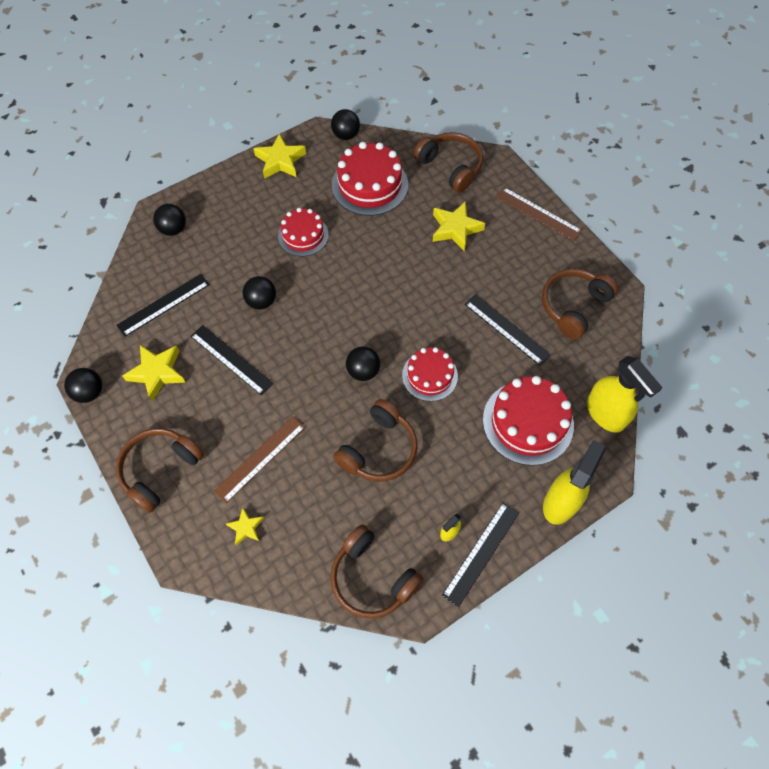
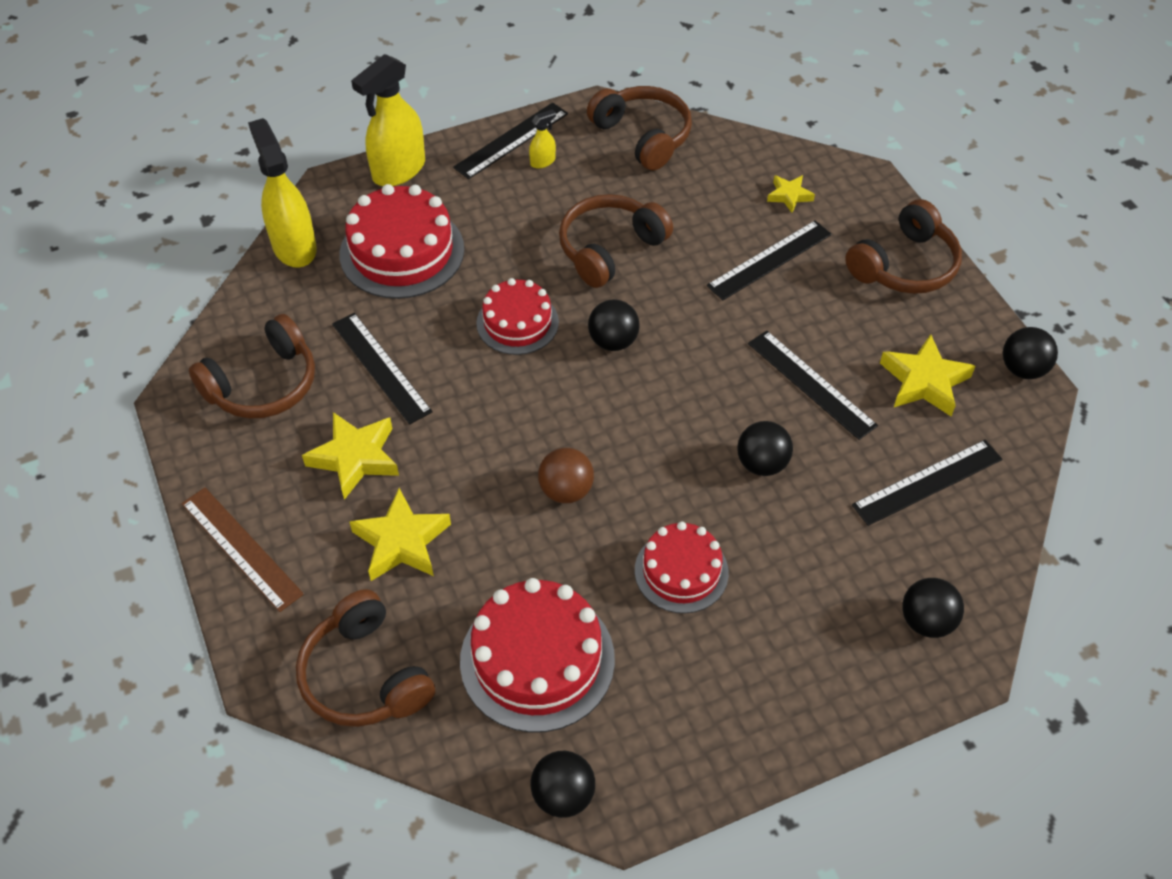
camera: 170 degrees left, 10 degrees down
brown ruler [214,416,305,503] -> black ruler [707,220,832,300]
yellow star [253,133,306,179] -> yellow star moved to [302,412,399,500]
none -> brown ball [538,448,594,503]

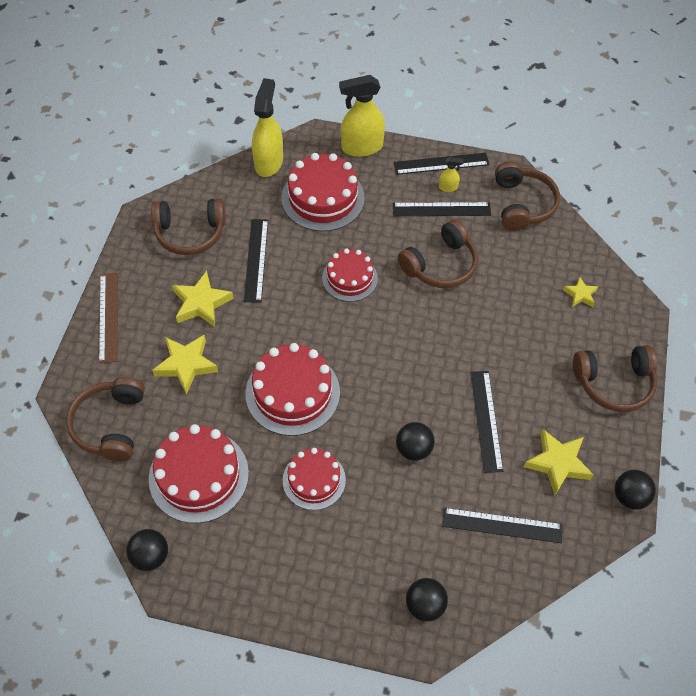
camera: 35 degrees right, 5 degrees up
brown ball [538,448,594,503] -> red cake [246,343,340,436]
brown headphones [559,194,673,288] -> brown headphones turned 150 degrees clockwise [398,219,478,288]
black ball [588,299,640,351] -> none
black ruler [707,220,832,300] -> black ruler moved to [393,202,491,216]

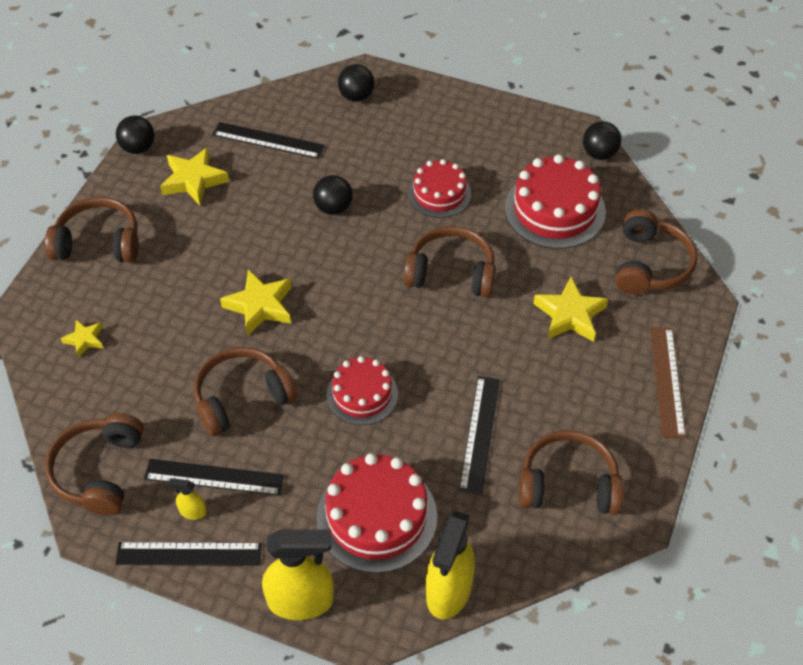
camera: 170 degrees left, 5 degrees down
yellow star [172,271,233,327] -> yellow star moved to [220,269,292,336]
red cake [246,343,340,436] -> brown headphones [404,226,495,297]
black ruler [470,371,503,473] -> none

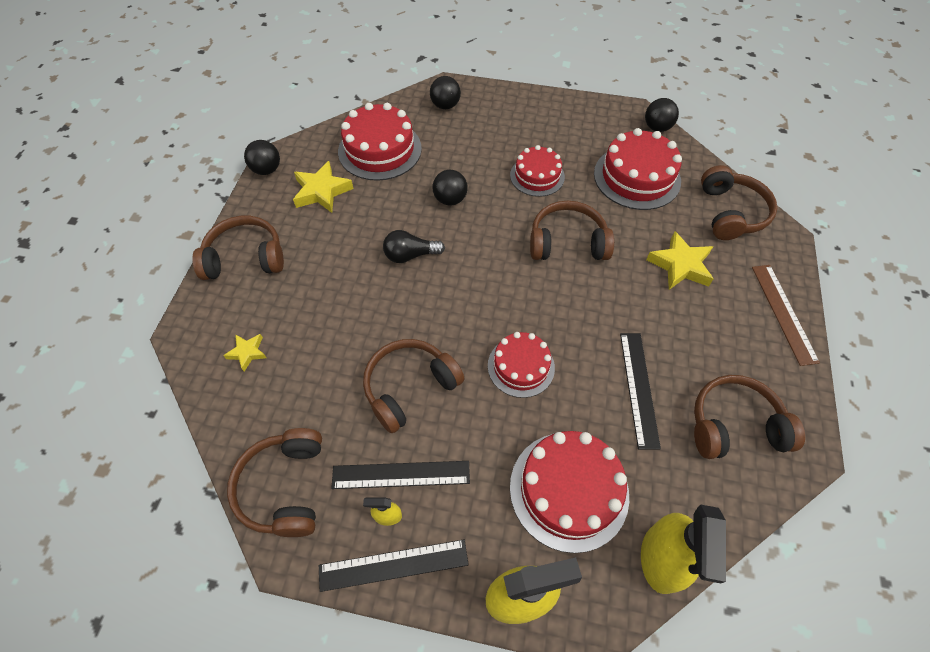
camera: 10 degrees left, 5 degrees up
black ruler [213,122,325,159] -> red cake [338,103,422,181]
yellow star [220,269,292,336] -> none
none -> black light bulb [383,230,445,263]

